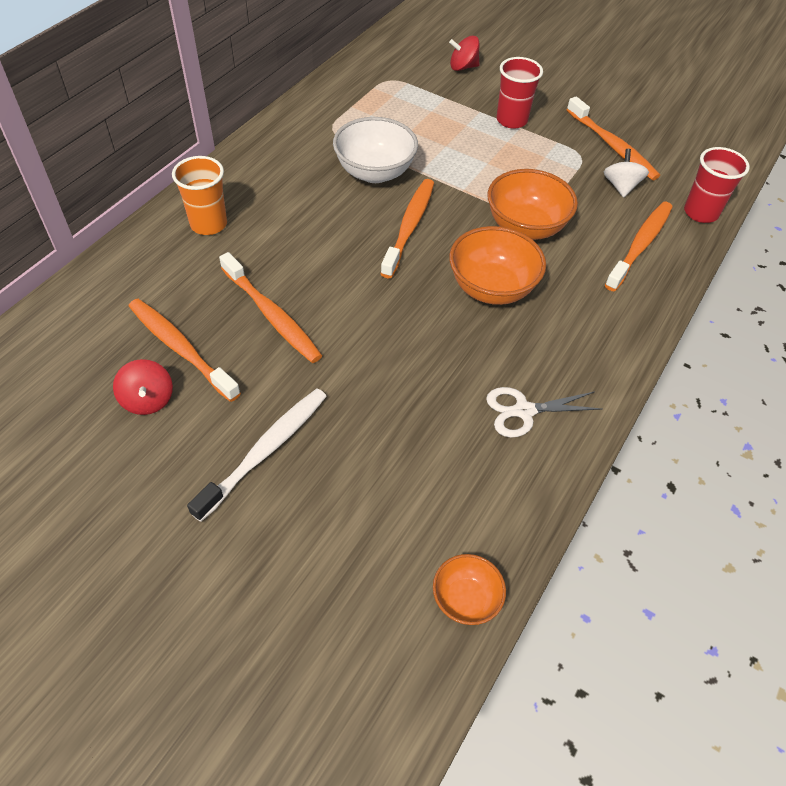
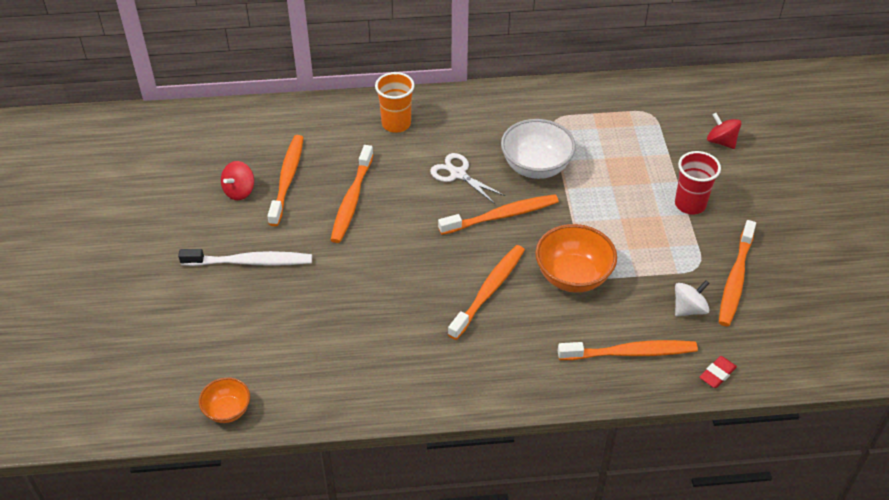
camera: 55 degrees right, 5 degrees down
orange bowl [449,226,546,305] -> orange toothbrush [448,245,525,340]
white scissors [486,387,602,438] -> white scissors moved to [430,153,505,204]
red cup [684,147,750,223] -> red eraser [699,356,737,388]

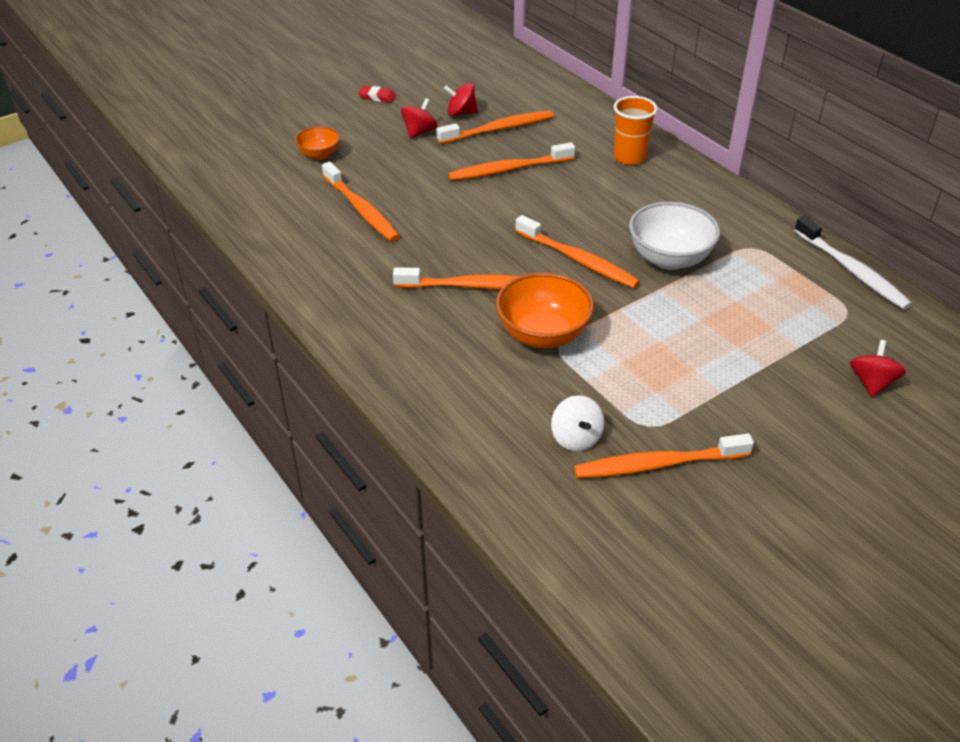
camera: 60 degrees right, 5 degrees down
white toothbrush [178,249,312,266] -> white toothbrush moved to [794,216,912,309]
orange bowl [199,377,250,423] -> orange bowl moved to [295,126,340,160]
white scissors [430,153,505,204] -> none
orange toothbrush [558,340,698,360] -> orange toothbrush moved to [322,162,400,242]
red cup [675,151,721,215] -> none
white spinning top [675,280,710,316] -> white spinning top turned 45 degrees clockwise [551,395,604,451]
red eraser [699,356,737,388] -> red eraser moved to [358,86,396,103]
none -> red spinning top [401,98,437,139]

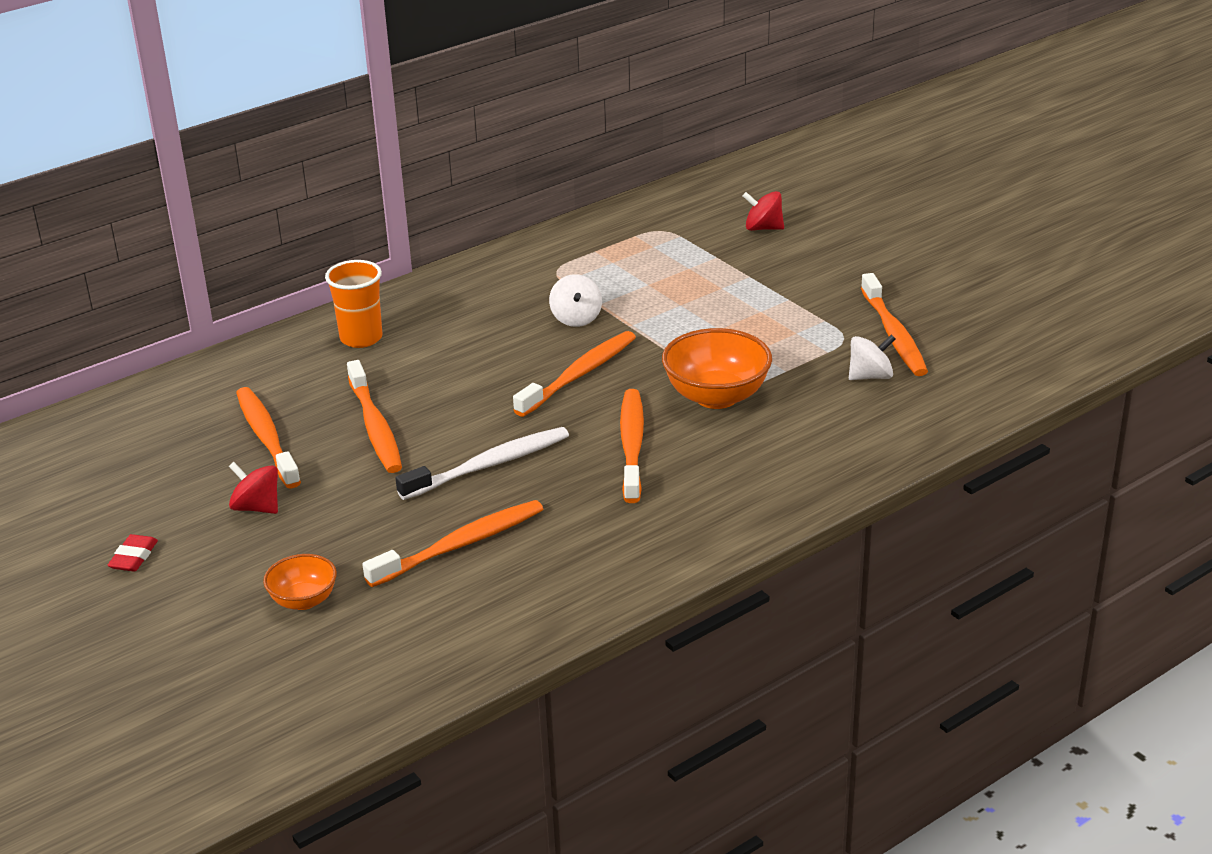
camera: 90 degrees left, 10 degrees down
red spinning top [444,83,478,116] -> none
white bowl [629,202,720,270] -> white spinning top [549,274,602,327]
white toothbrush [794,216,912,309] -> white toothbrush moved to [395,427,569,500]

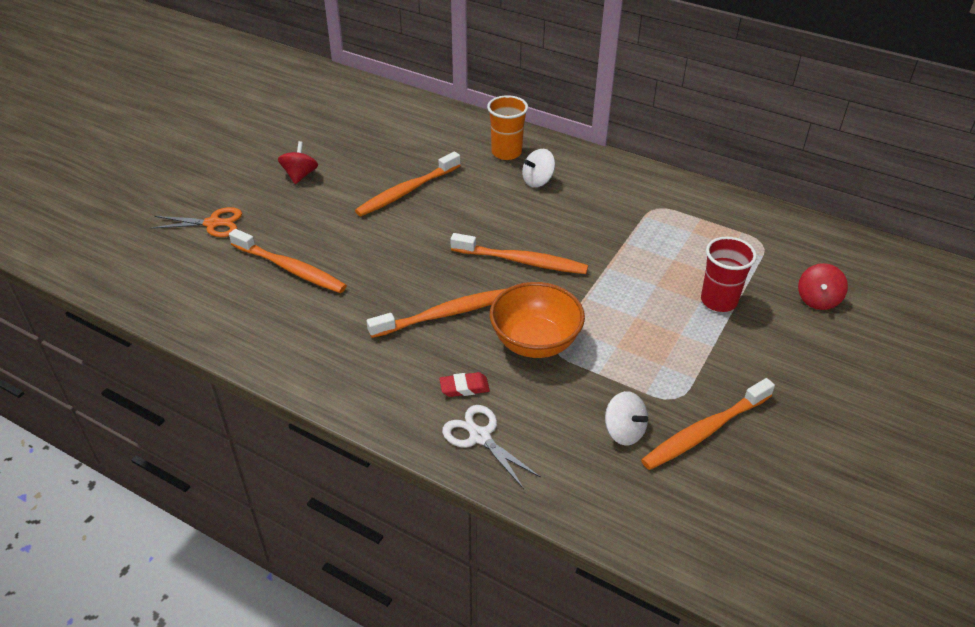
camera: 65 degrees right, 10 degrees up
red eraser [107,534,158,572] -> red eraser moved to [439,372,490,397]
orange toothbrush [236,387,301,489] -> none
orange bowl [263,554,337,610] -> orange scissors [151,207,242,237]
white toothbrush [395,427,569,500] -> none
white spinning top [549,274,602,327] -> white spinning top moved to [522,149,555,187]
red spinning top [743,191,784,231] -> red spinning top turned 150 degrees counterclockwise [798,263,848,310]
none -> white scissors [442,405,541,489]
none -> red cup [701,236,757,312]

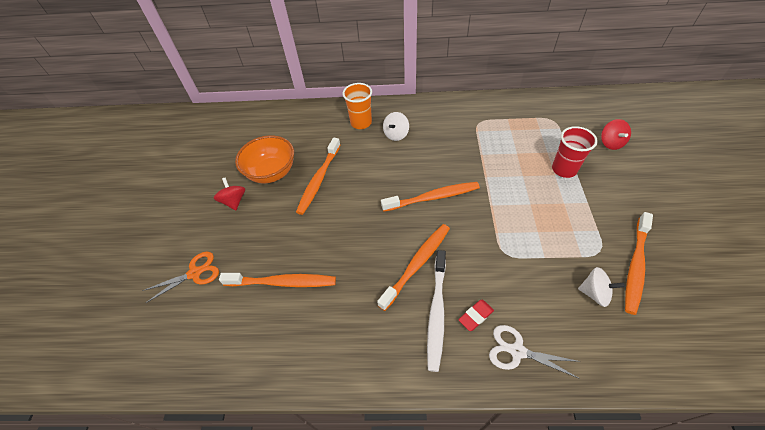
camera: 25 degrees left, 10 degrees up
orange bowl [490,282,585,358] -> orange bowl moved to [235,135,294,183]
none -> white toothbrush [427,250,446,372]

